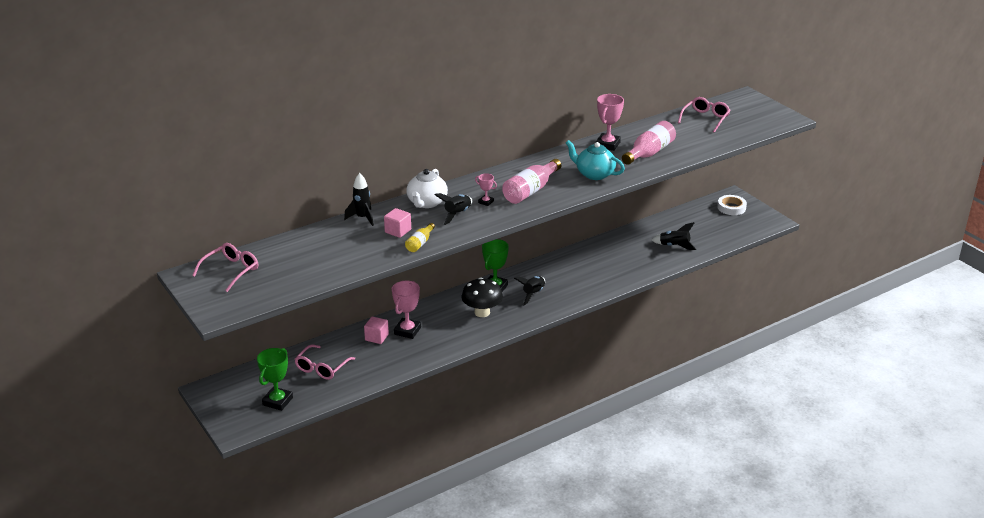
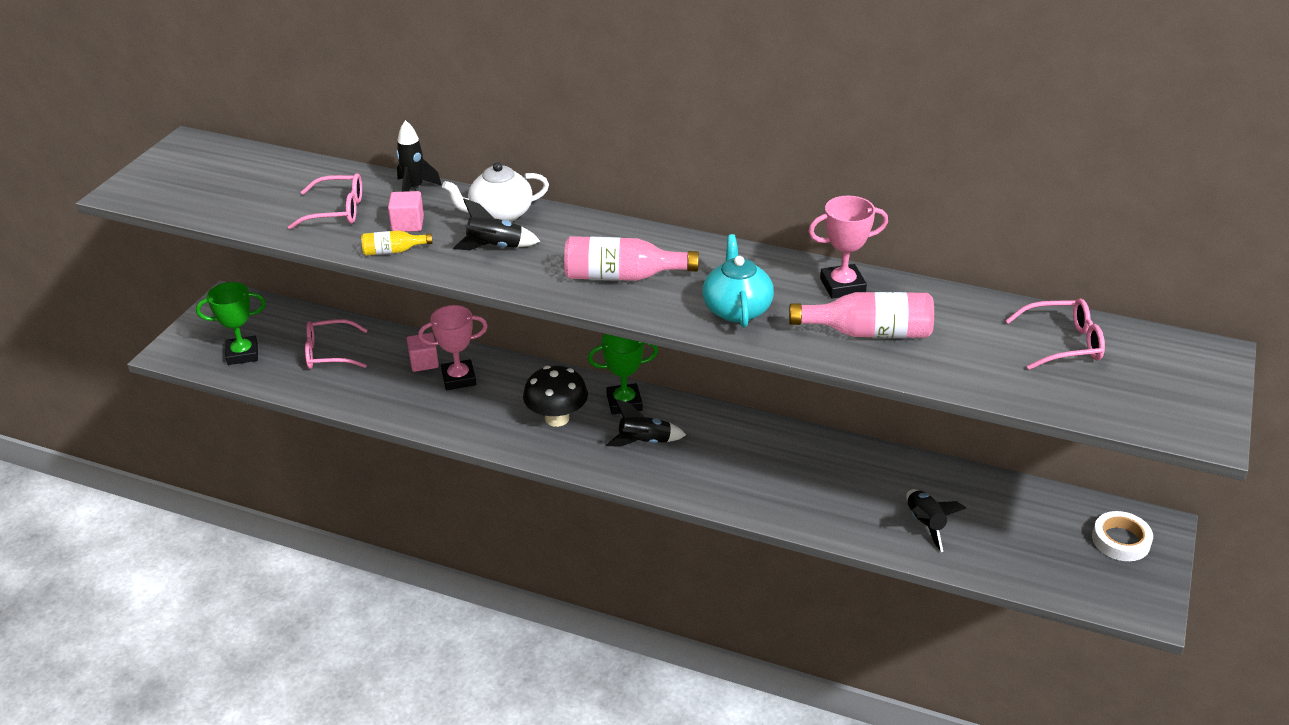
camera: 55 degrees right, 5 degrees up
pink glasses [192,243,258,292] -> pink glasses moved to [288,173,362,230]
pink trophy [475,173,497,206] -> none

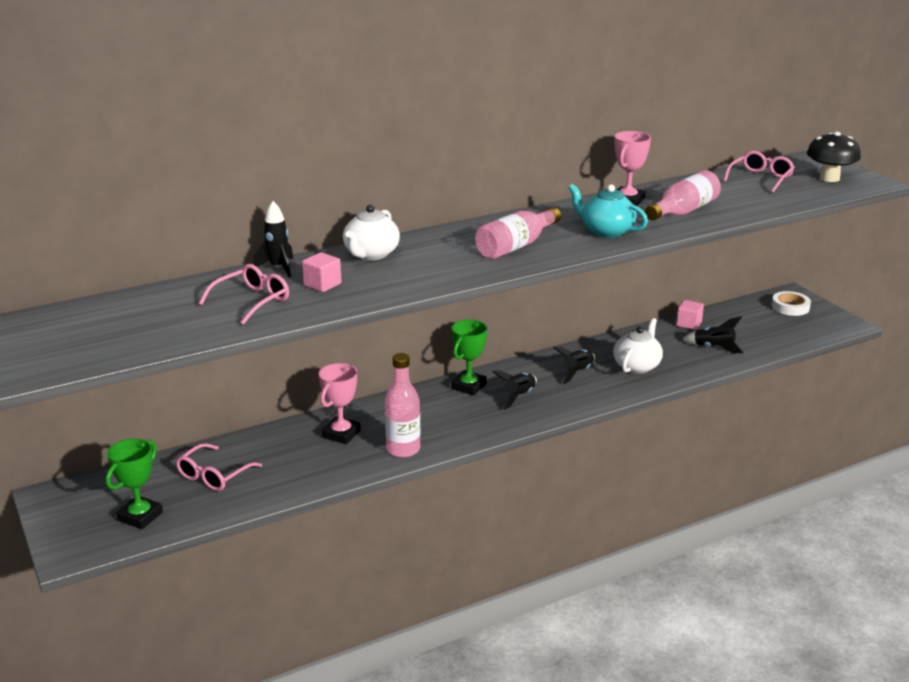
camera: 50 degrees left, 10 degrees down
yellow bottle [361,230,432,256] -> none
pink cube [407,333,439,372] -> pink cube moved to [676,300,704,330]
black rocket [453,199,540,250] -> black rocket moved to [553,346,595,384]
black mushroom [523,366,588,427] -> black mushroom moved to [807,132,861,182]
none -> pink bottle [385,353,420,458]
none -> white teapot [613,318,663,374]

